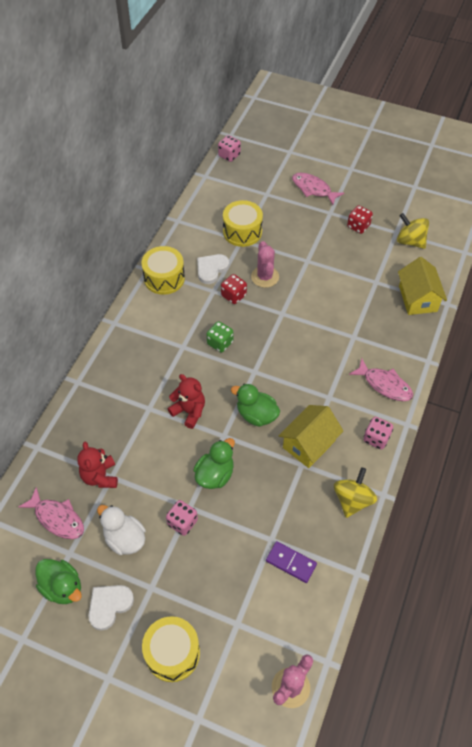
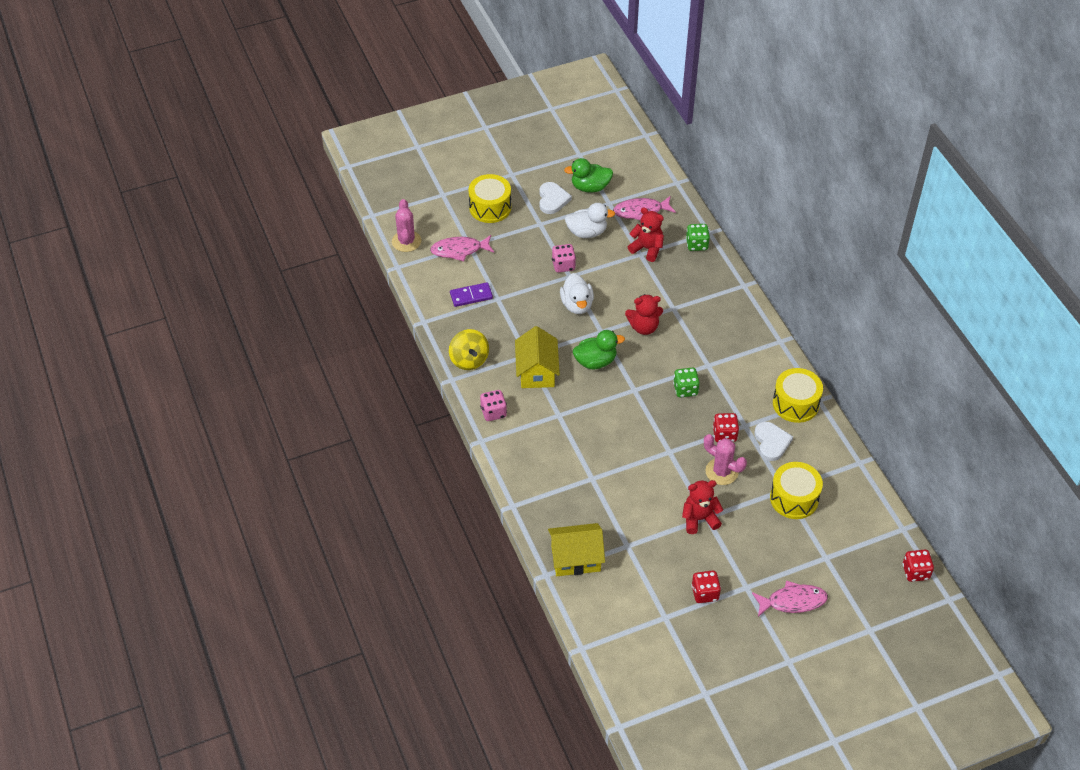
camera: 135 degrees right, 5 degrees down
green duck [193,438,235,489] -> white duck [560,273,594,314]
pink dice [218,135,241,162] -> red dice [902,550,934,582]
pink fish [349,358,413,401] -> pink fish moved to [430,235,494,262]
yellow spinning top [397,213,429,249] -> none
yellow house [398,257,447,315] -> yellow house turned 45 degrees counterclockwise [548,523,605,576]
none -> red teddy bear [682,480,723,534]
none -> green dice [686,224,710,251]

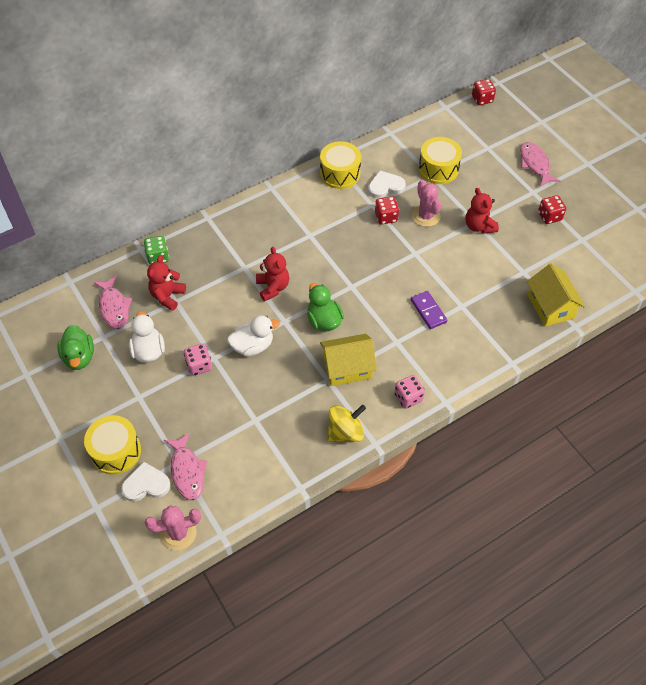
camera: 100 degrees left, 5 degrees up
purple domino [450,282,493,307] -> purple domino moved to [411,291,447,329]
white heart [539,182,572,214] -> white heart moved to [121,461,171,502]
green dice [673,368,700,398] -> none
pink cactus [704,434,747,485] -> pink cactus turned 45 degrees counterclockwise [412,180,441,227]

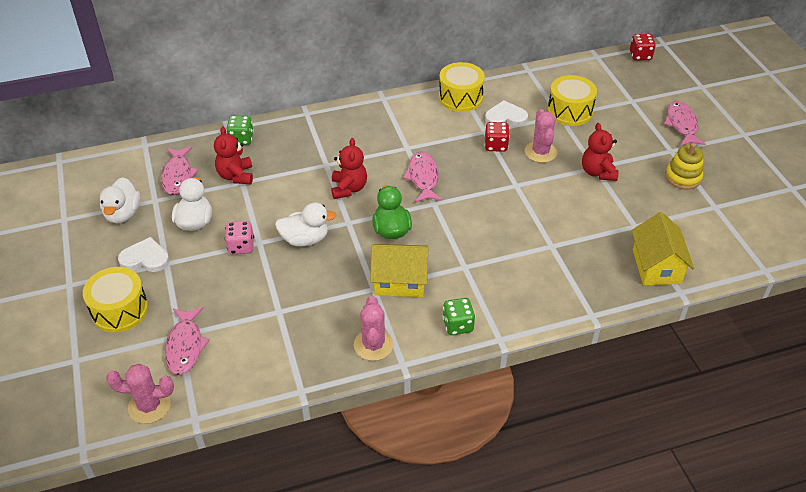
camera: 15 degrees right, 10 degrees down
green duck [57,325,94,370] -> white duck [100,177,140,224]
white heart [121,461,171,502] -> white heart moved to [118,237,169,272]
red teddy bear [147,255,186,311] -> red teddy bear turned 45 degrees counterclockwise [214,126,253,184]
yellow spinning top [328,404,366,442] -> pink cactus [354,296,393,361]
pink dice [395,375,425,409] -> green dice [443,298,475,335]
purple domino [411,291,447,329] -> none
red dice [538,195,566,224] -> yellow stacking toy [665,143,703,189]
none -> pink fish [403,152,442,203]

